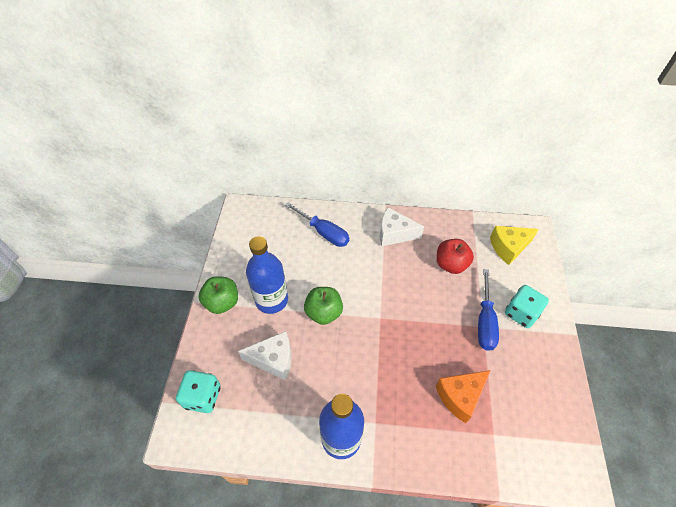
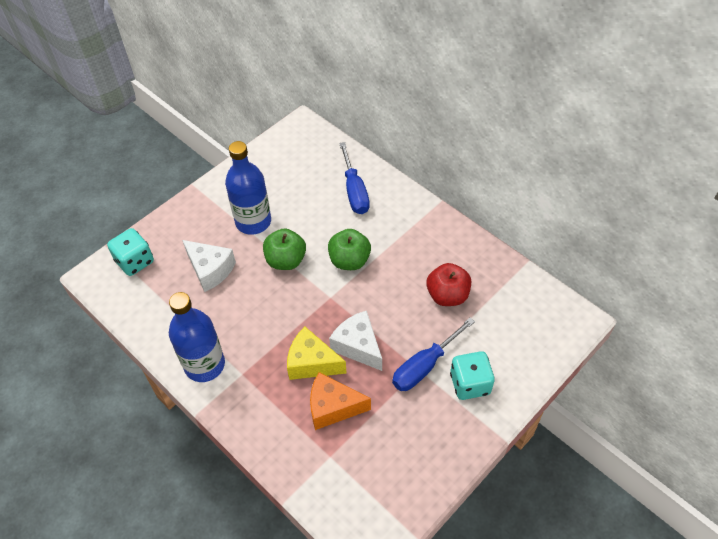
camera: 40 degrees right, 0 degrees up
green apple [199,276,238,314] -> green apple moved to [328,229,371,270]
white cheese [380,207,424,246] -> white cheese moved to [329,311,382,371]
yellow cheese [490,226,539,265] -> yellow cheese moved to [287,327,347,380]

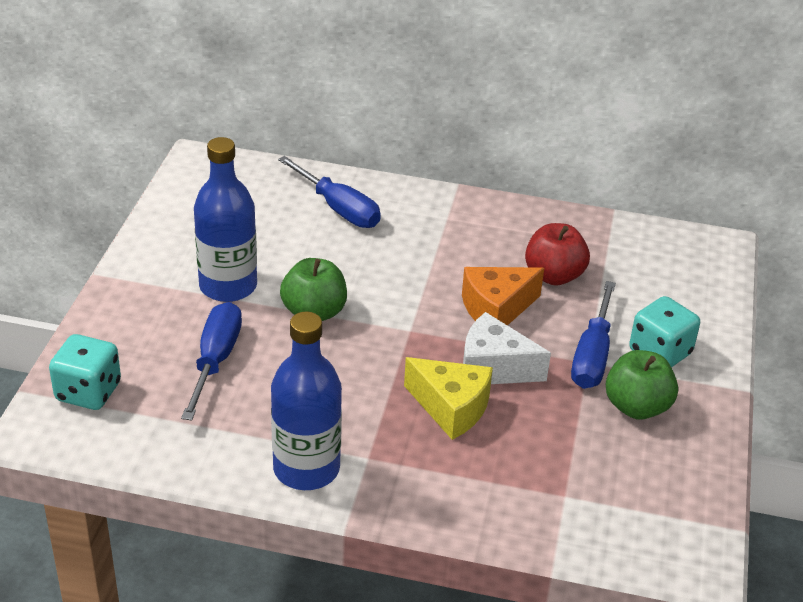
camera: 35 degrees left, 15 degrees down
white cheese [182,240,236,292] -> blue screwdriver [181,302,242,421]
yellow cheese [287,327,347,380] -> yellow cheese turned 135 degrees counterclockwise [404,357,493,440]
orange cheese [310,372,371,430] -> orange cheese moved to [462,267,544,326]
green apple [328,229,371,270] -> green apple moved to [606,350,678,420]

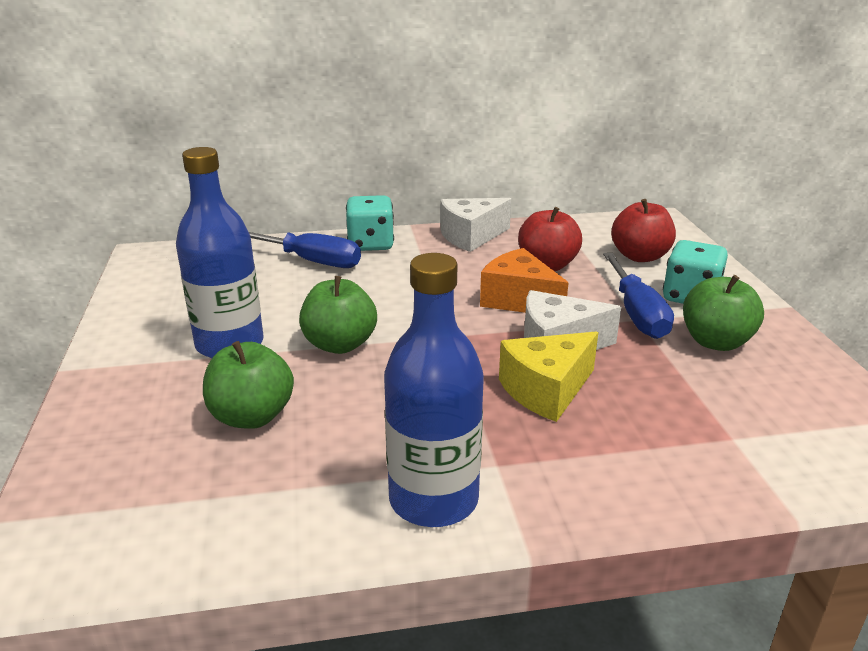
camera: 20 degrees left, 10 degrees down
turquoise dice [49,334,121,410] -> turquoise dice moved to [346,195,394,251]
blue screwdriver [181,302,242,421] -> green apple [203,341,294,429]
yellow cheese [404,357,493,440] -> yellow cheese turned 135 degrees clockwise [499,332,598,422]
orange cheese [462,267,544,326] -> orange cheese turned 90 degrees clockwise [480,248,568,313]
none -> white cheese [440,198,511,252]
none -> red apple [611,199,676,262]

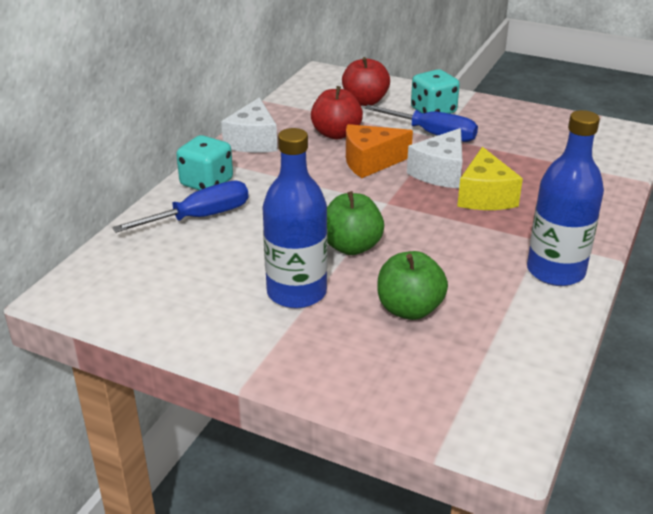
camera: 55 degrees left, 5 degrees up
green apple [683,275,764,351] -> none

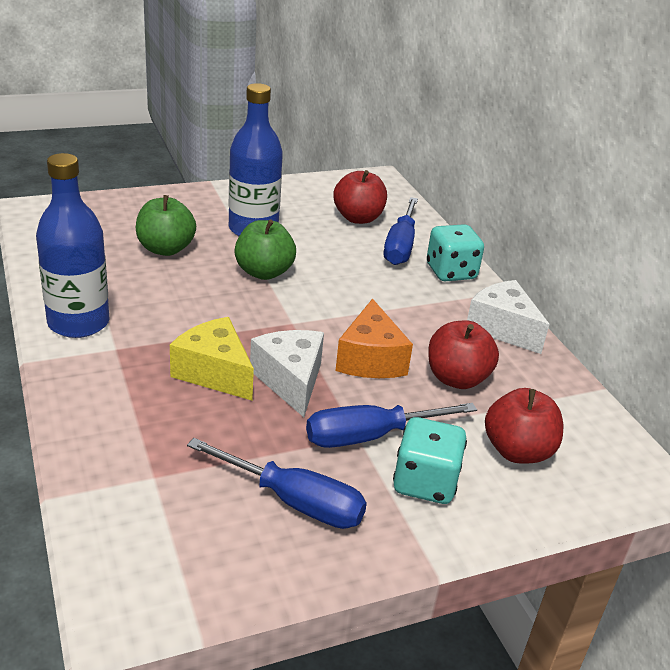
camera: 130 degrees right, 0 degrees up
orange cheese [346,124,413,178] -> orange cheese turned 150 degrees clockwise [335,299,413,378]
none -> blue screwdriver [187,438,367,529]
none -> red apple [333,170,387,224]

